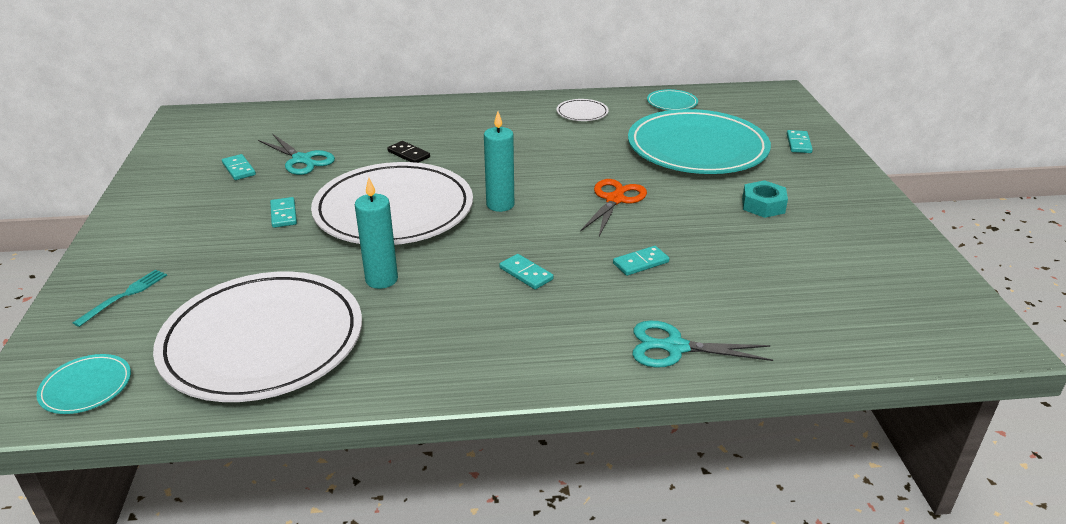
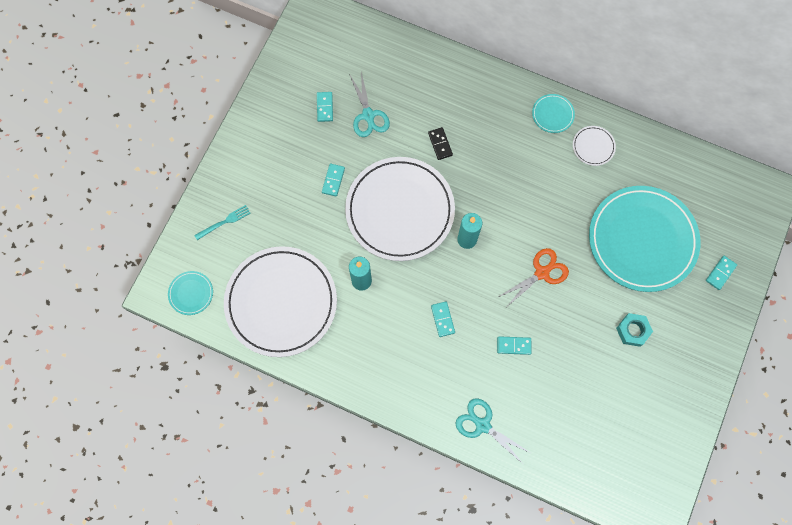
camera: 30 degrees right, 40 degrees up
turquoise plate [647,89,698,110] -> turquoise plate moved to [532,94,575,133]

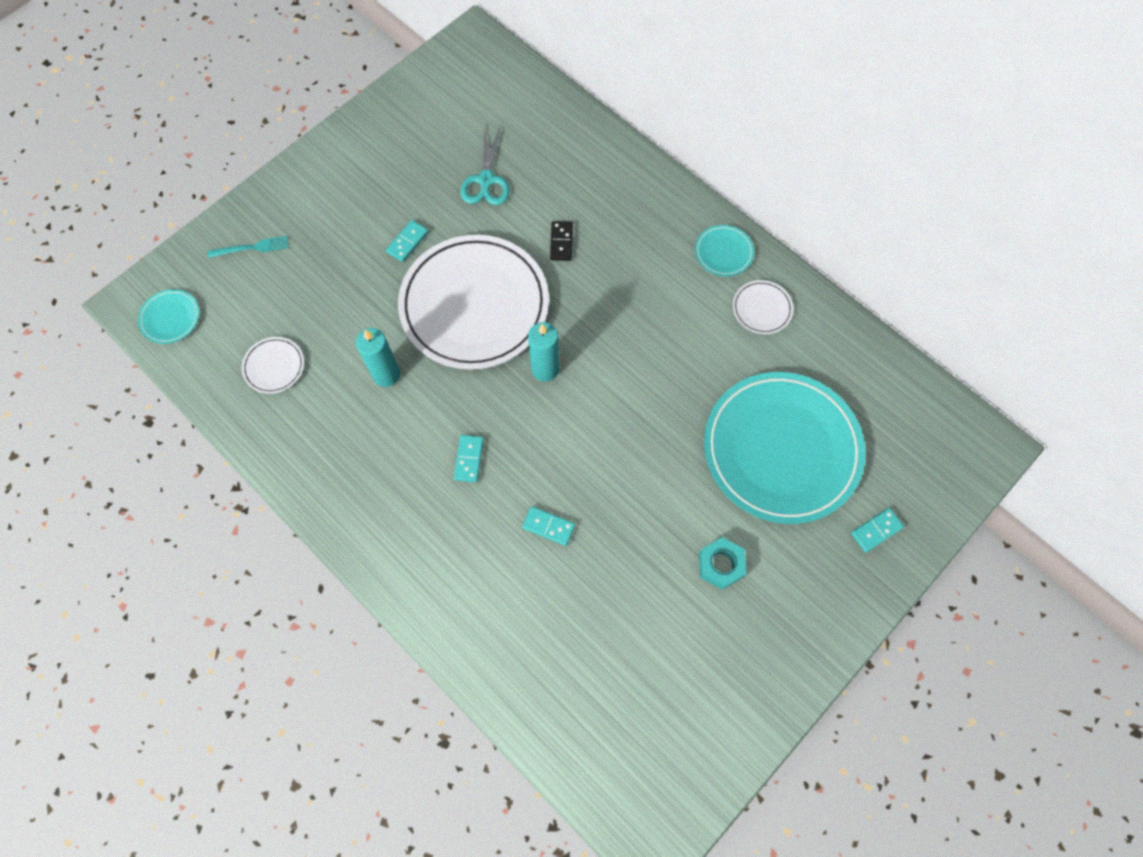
camera: 20 degrees right, 5 degrees down
white plate [224,246,337,357] -> white plate [242,337,304,394], size x0.40
turquoise domino [317,92,333,122] -> none
turquoise scissors [455,398,531,465] -> none
orange scissors [499,248,569,306] -> none

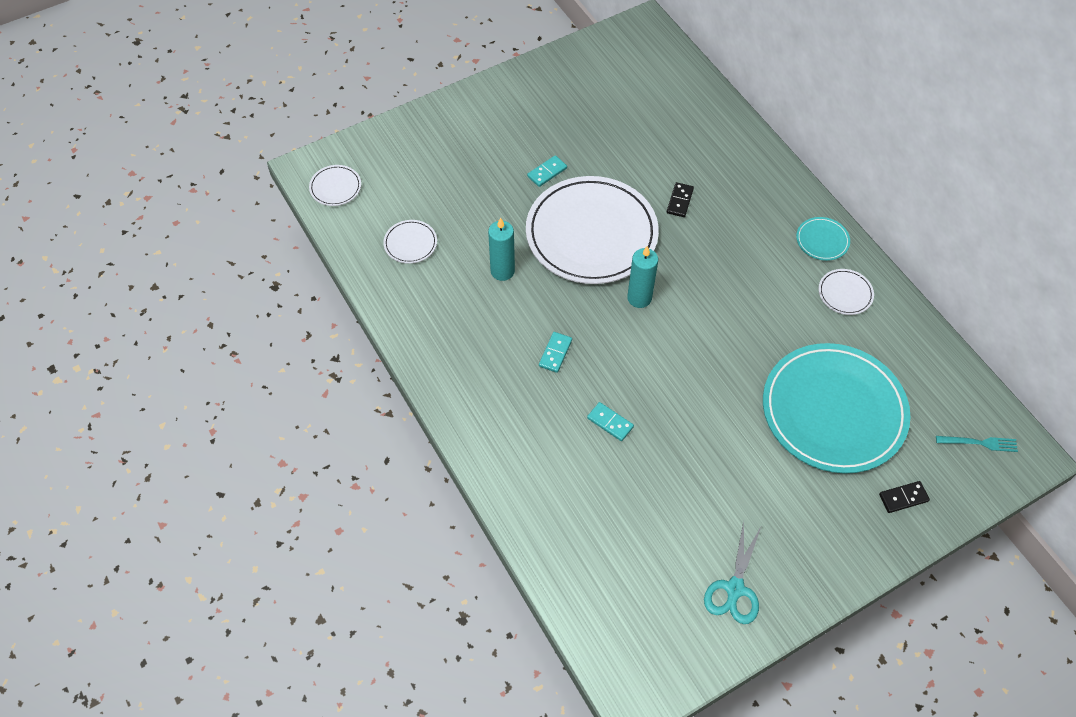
camera: 15 degrees right, 10 degrees down
turquoise plate [138,289,200,344] -> white plate [309,165,361,206]
turquoise fork [208,236,289,258] -> turquoise fork moved to [936,436,1018,452]
turquoise scissors [460,125,510,205] -> turquoise scissors moved to [704,521,762,624]
turquoise nut [699,537,746,590] -> none
turquoise domino [851,508,904,553] -> black domino [879,481,930,513]

